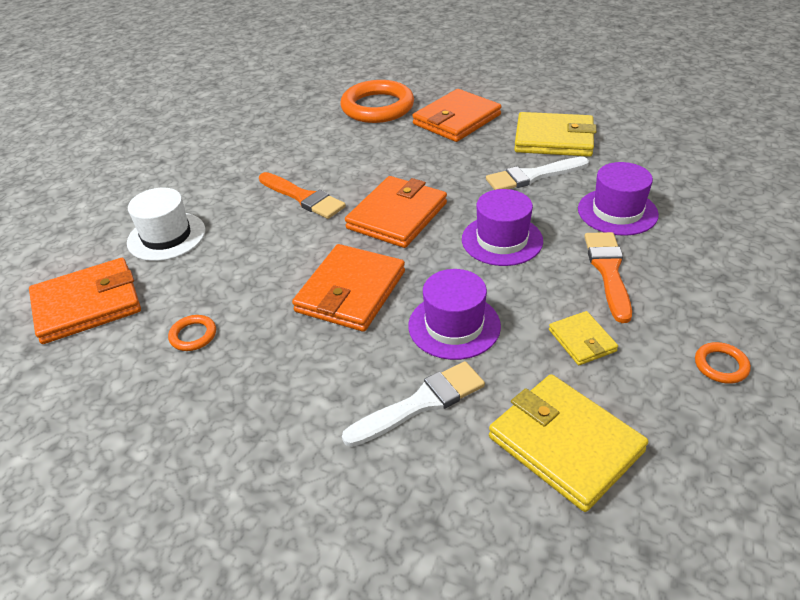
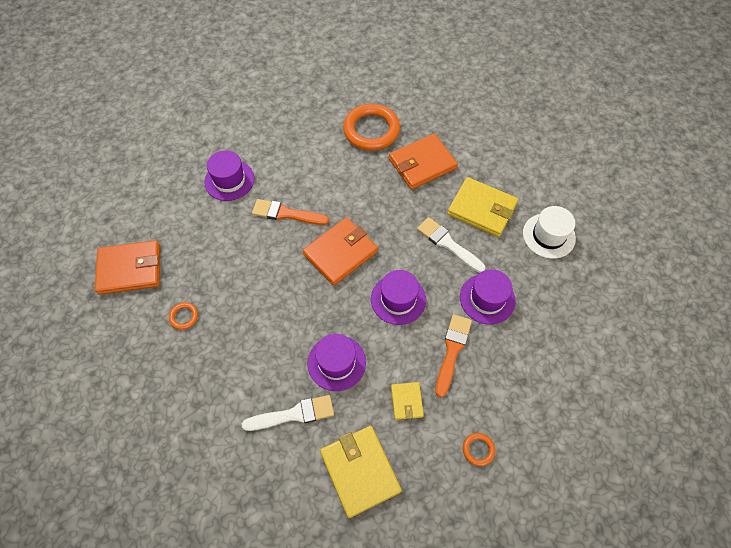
camera: 15 degrees right, 20 degrees up
white hat [127,188,206,261] -> white hat moved to [523,206,576,259]
orange brush [259,172,346,219] -> orange brush turned 135 degrees clockwise [252,199,329,225]
orange wallet [292,244,405,332] -> none
white brush [486,157,589,190] -> white brush turned 45 degrees clockwise [417,217,485,273]
none -> purple hat [204,151,254,201]

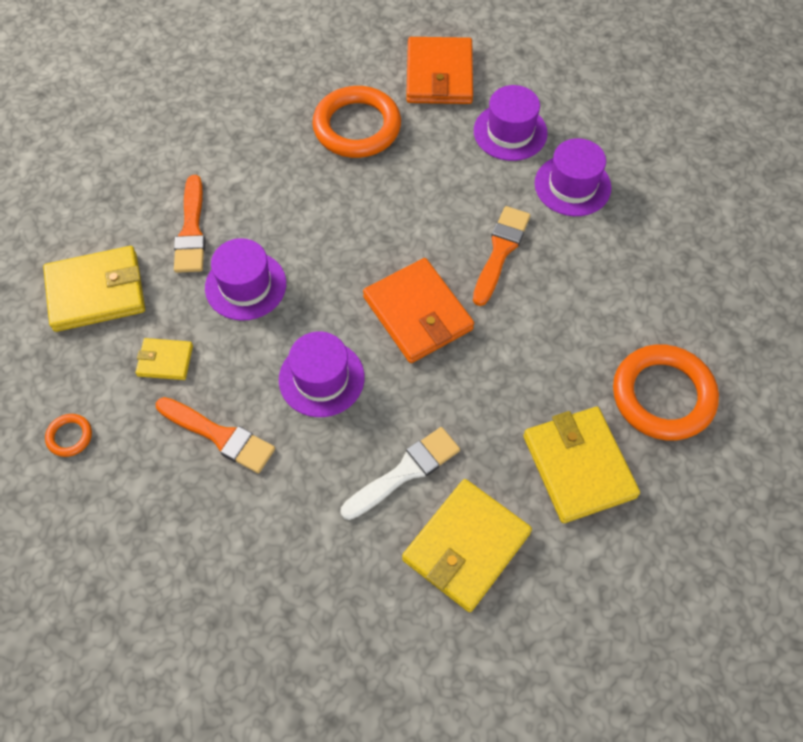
camera: 100 degrees right, 0 degrees up
orange ring [169,302,198,330] -> orange ring [312,86,401,158], size x2.31
white brush [242,395,334,431] -> orange brush [174,175,206,273]
orange wallet [389,134,458,190] -> yellow wallet [523,407,640,523]
purple hat [460,269,516,325] -> purple hat moved to [474,85,548,161]
white hat [523,206,576,259] -> none

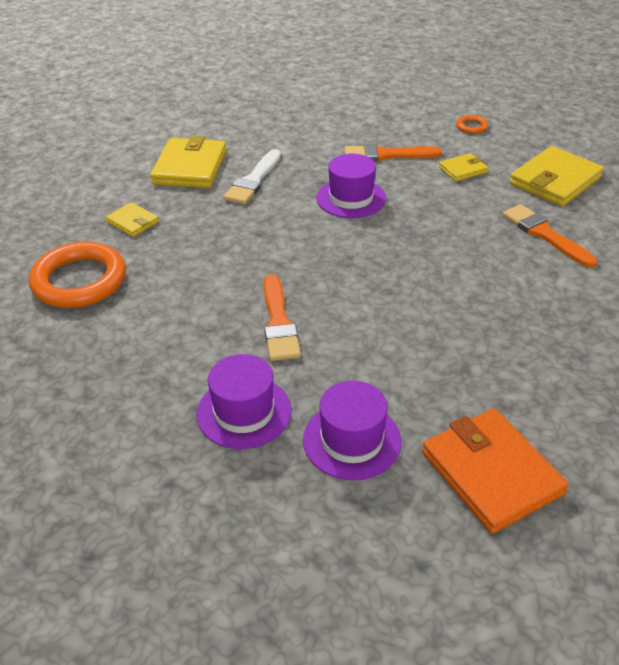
camera: 150 degrees right, 20 degrees down
purple hat [205,238,286,321] -> none
orange ring [312,86,401,158] -> none
orange wallet [363,258,474,363] -> none
yellow wallet [523,407,640,523] -> yellow wallet [105,202,159,237], size x0.52

